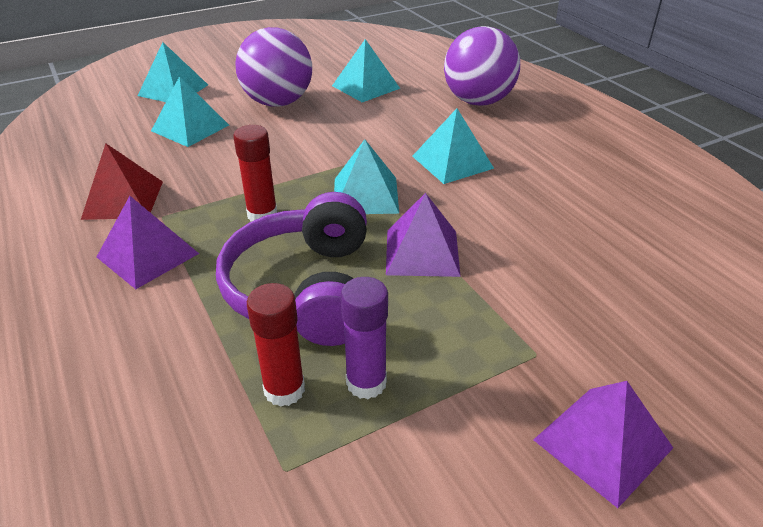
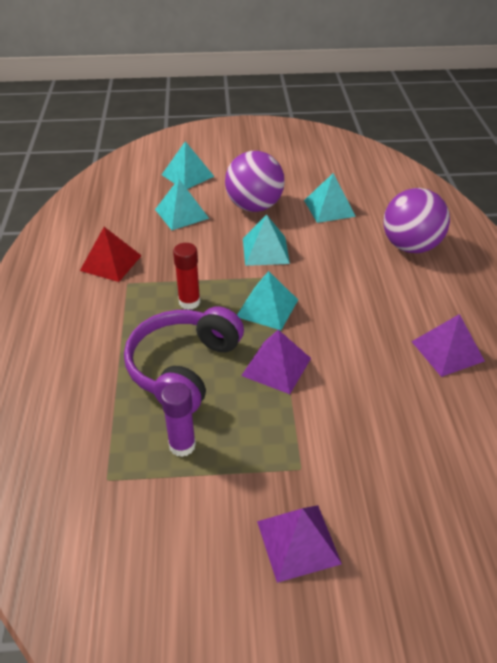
camera: 25 degrees right, 5 degrees up
purple pyramid [97,196,199,289] -> purple pyramid moved to [411,314,485,377]
red glue stick [247,283,305,407] -> none
turquoise pyramid [412,108,494,184] -> turquoise pyramid moved to [243,215,290,266]

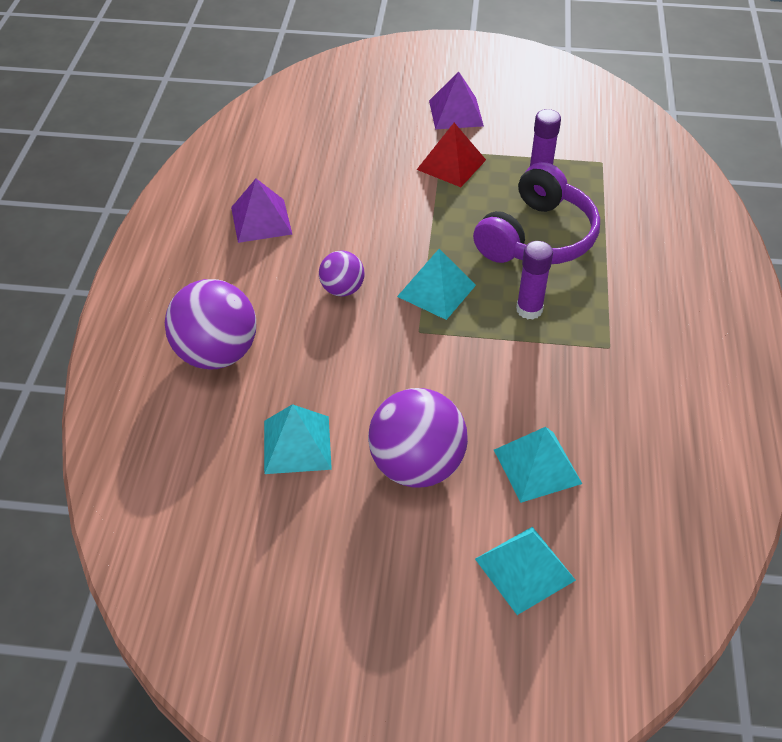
camera: 170 degrees left, 5 degrees up
red pyramid [80,227,142,282] -> red pyramid moved to [417,123,486,187]
red glue stick [173,243,200,310] -> purple glue stick [516,241,553,319]
purple pyramid [241,330,311,394] -> none
turquoise pyramid [243,215,290,266] -> none
none -> purple ball [319,251,365,297]

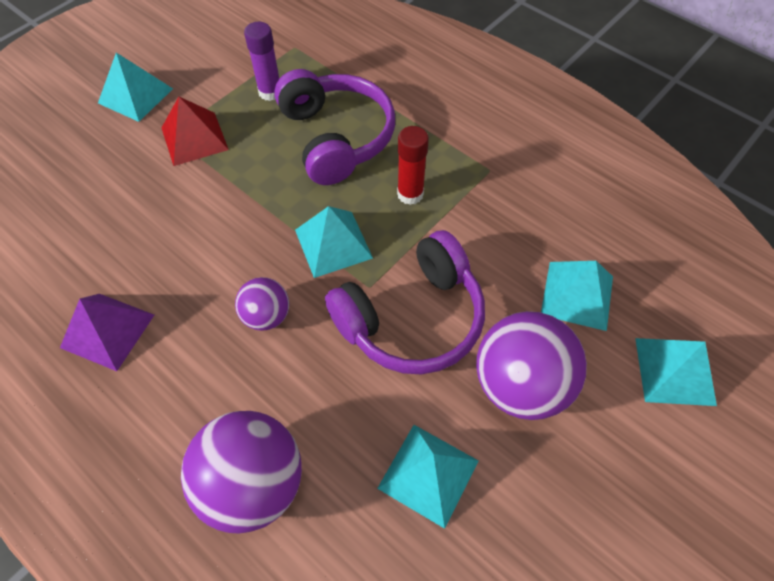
camera: 55 degrees left, 10 degrees up
purple pyramid [429,71,484,129] -> turquoise pyramid [98,53,173,122]
purple glue stick [516,241,553,319] -> red glue stick [397,126,429,205]
none -> purple headphones [325,230,485,374]

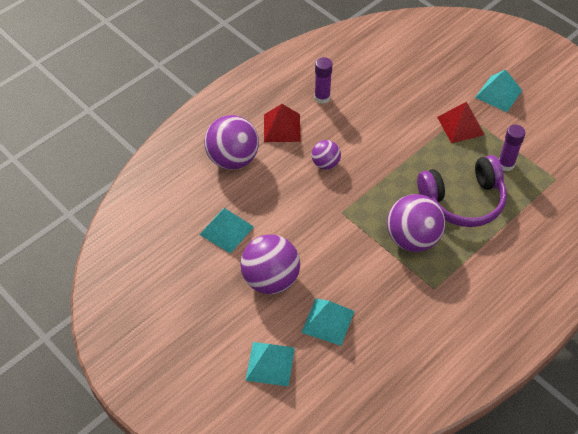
camera: 95 degrees right, 5 degrees down
purple pyramid [60,294,154,371] -> purple glue stick [314,57,332,104]
turquoise pyramid [295,206,373,278] -> none
purple headphones [325,230,485,374] -> none
red glue stick [397,126,429,205] -> purple ball [387,194,445,252]
none -> red pyramid [264,104,301,142]

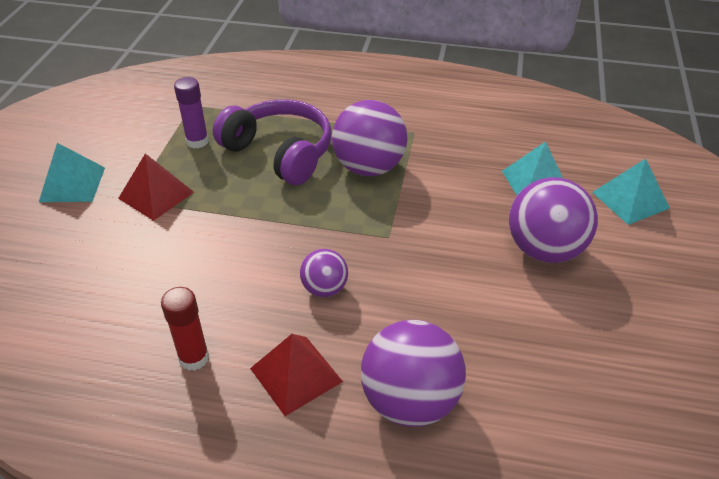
camera: 125 degrees left, 10 degrees down
turquoise pyramid [199,208,254,254] -> none
purple glue stick [314,57,332,104] -> red glue stick [161,287,209,371]

